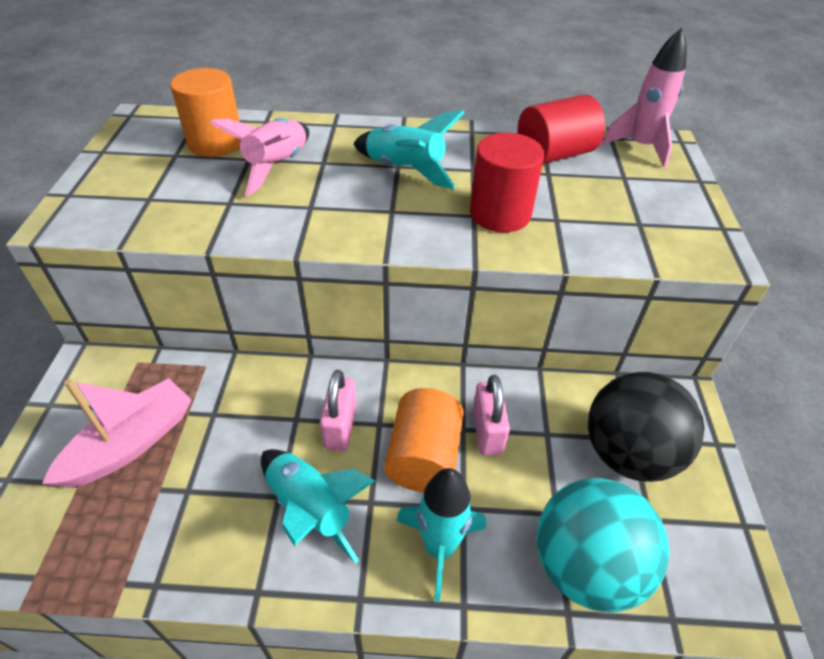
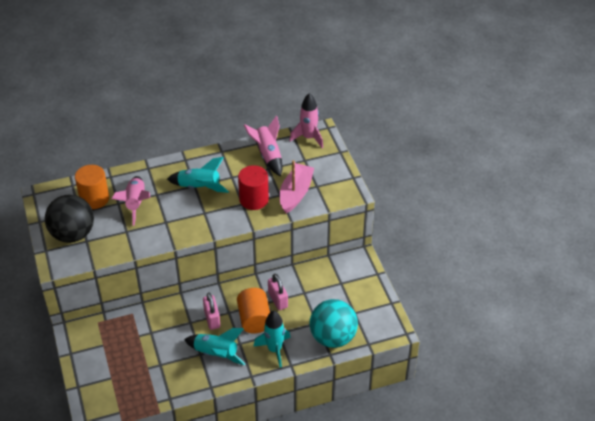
camera: 20 degrees left, 0 degrees up
pink boat [42,378,192,488] -> pink boat moved to [280,160,314,213]
red cylinder [518,95,605,164] -> pink rocket [244,115,282,177]
black ball [588,372,704,482] -> black ball moved to [45,195,94,243]

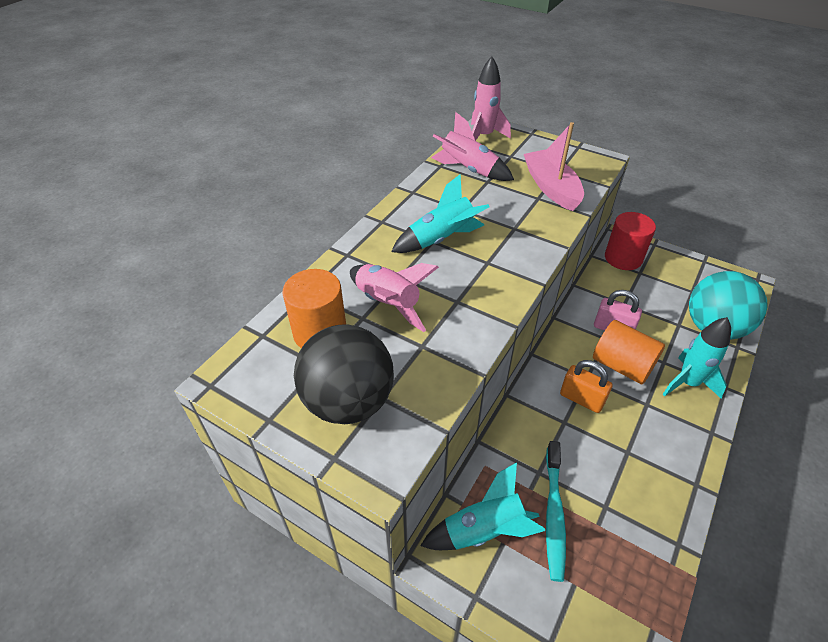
camera: 40 degrees left, 0 degrees up
turquoise rocket [184,328,245,365] -> turquoise rocket moved to [420,462,546,550]
pink padlock [203,292,220,330] -> orange padlock [560,360,612,413]
red cylinder [238,165,269,210] -> red cylinder moved to [605,212,656,270]
none -> turquoise toothbrush [546,441,566,582]

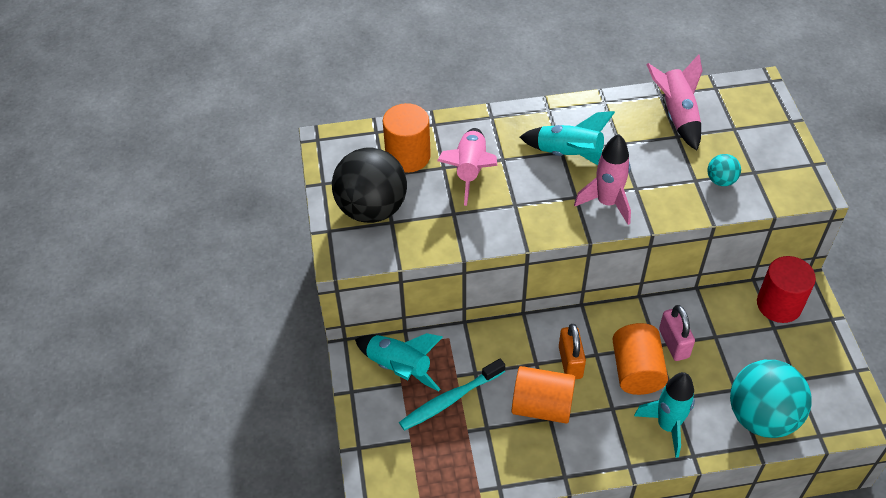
camera: 50 degrees right, 5 degrees up
pink rocket [471,56,511,141] -> pink rocket moved to [574,134,631,225]
pink boat [524,122,584,211] -> turquoise ball [708,154,741,186]
none -> orange cylinder [512,366,576,424]

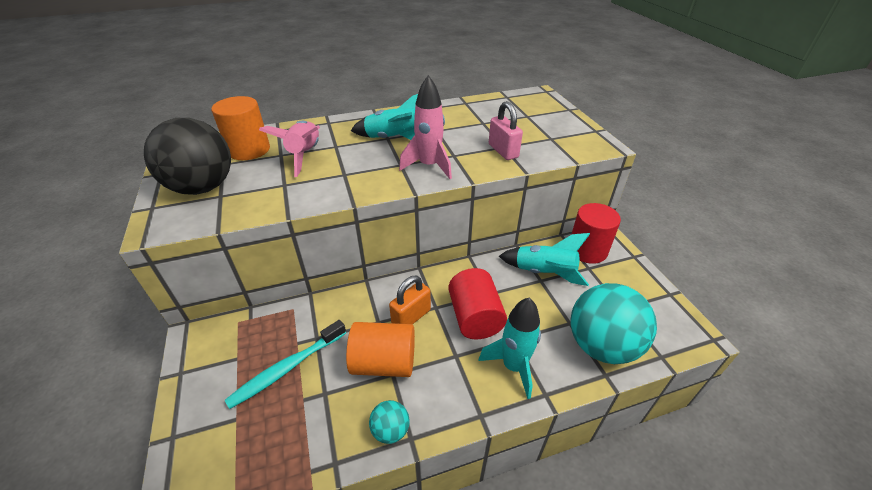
camera: 10 degrees left, 10 degrees down
turquoise rocket [355,333,443,391] -> turquoise rocket moved to [499,233,590,286]
orange padlock [559,324,586,379] -> orange padlock turned 60 degrees clockwise [389,275,431,324]
orange cylinder [612,323,668,395] -> red cylinder [448,268,507,339]
pink rocket [646,54,702,150] -> none
pink padlock [659,305,695,361] -> pink padlock moved to [489,101,523,160]
turquoise ball [708,154,741,186] -> turquoise ball moved to [369,400,410,444]

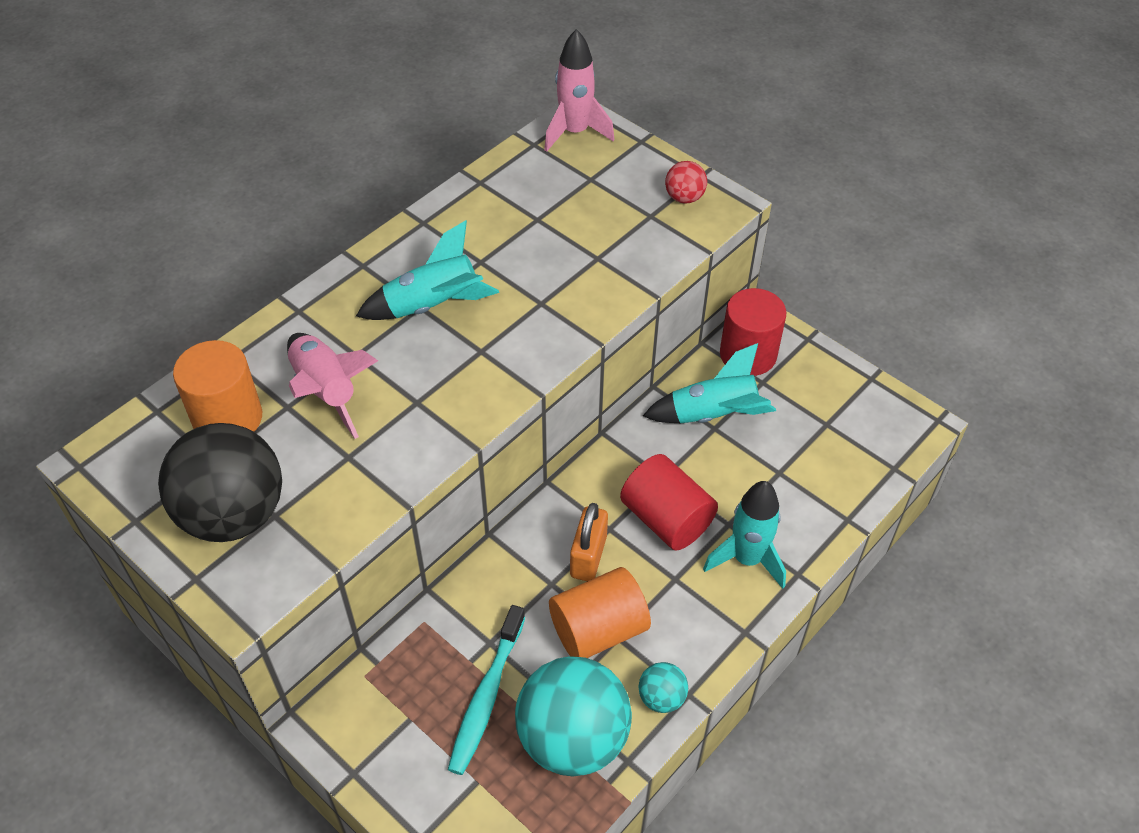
camera: 30 degrees left, 10 degrees up
pink rocket [399,75,452,179] -> pink rocket moved to [544,29,615,152]
pink padlock [489,101,523,160] -> none
turquoise ball [570,283,657,364] -> turquoise ball moved to [515,657,632,776]
none -> red ball [665,161,707,204]

